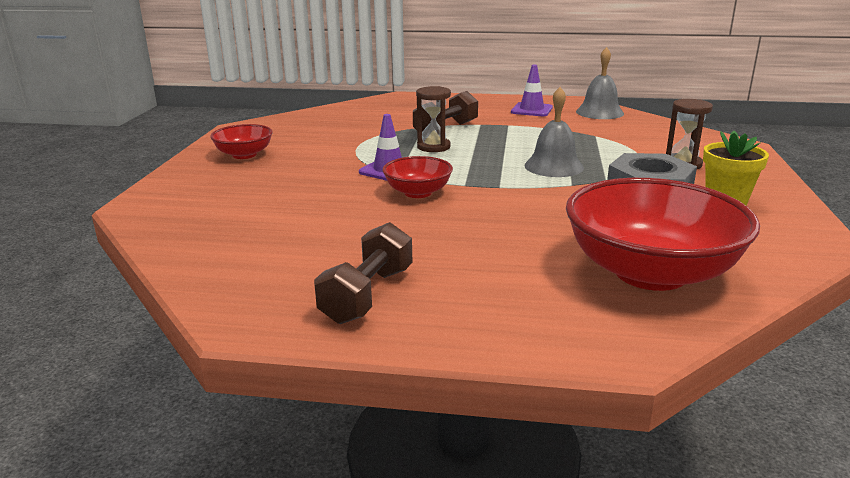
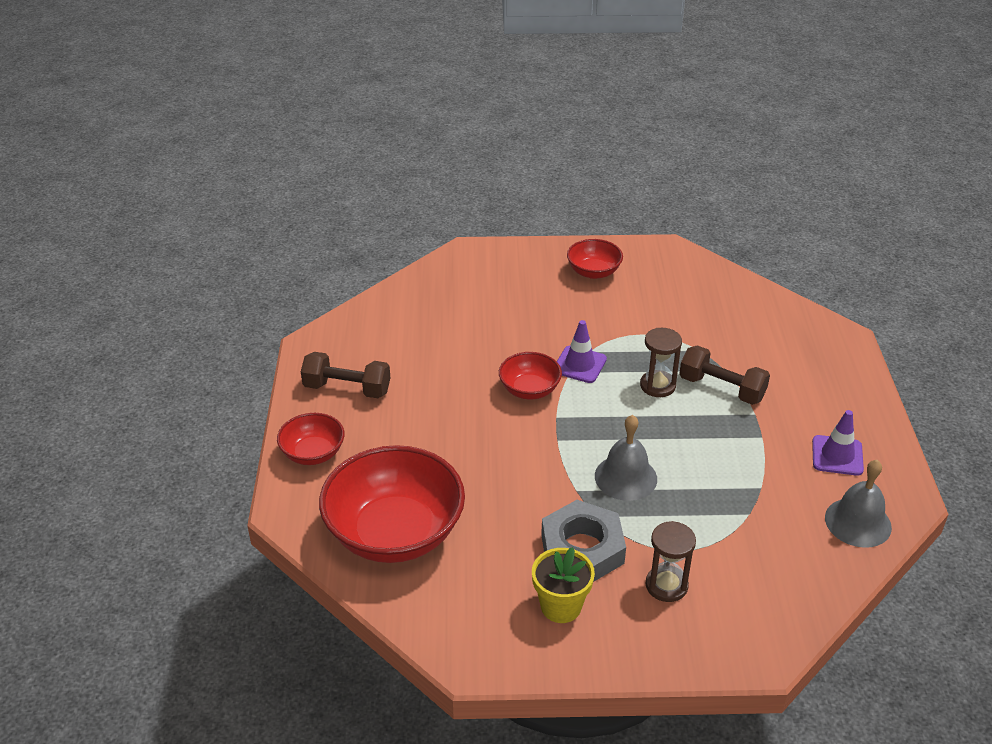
camera: 80 degrees right, 15 degrees up
none -> red bowl [277,413,344,465]

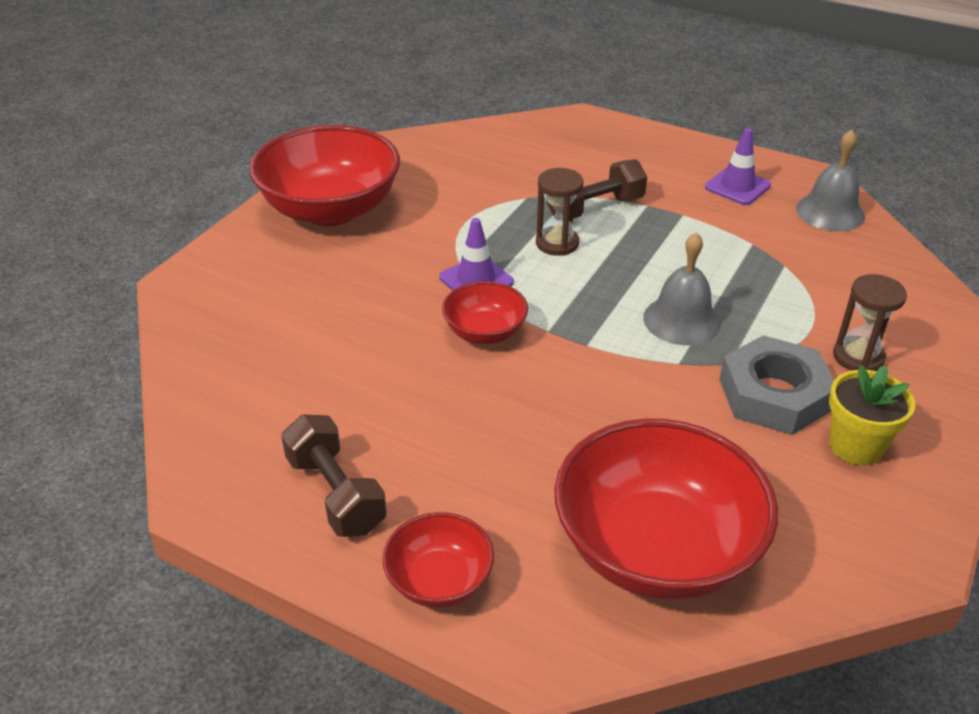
camera: 60 degrees left, 0 degrees up
brown dumbbell [301,352,390,398] -> brown dumbbell turned 75 degrees counterclockwise [281,414,387,537]
red bowl [567,239,623,279] -> red bowl [250,125,400,226], size x1.99

